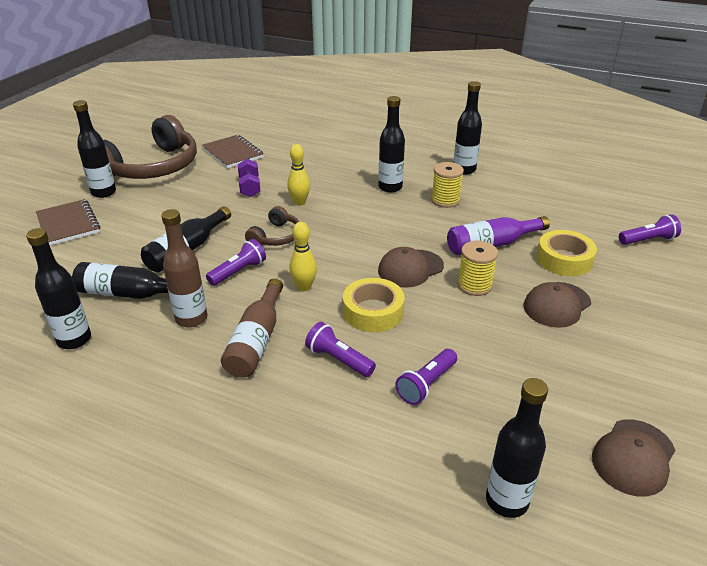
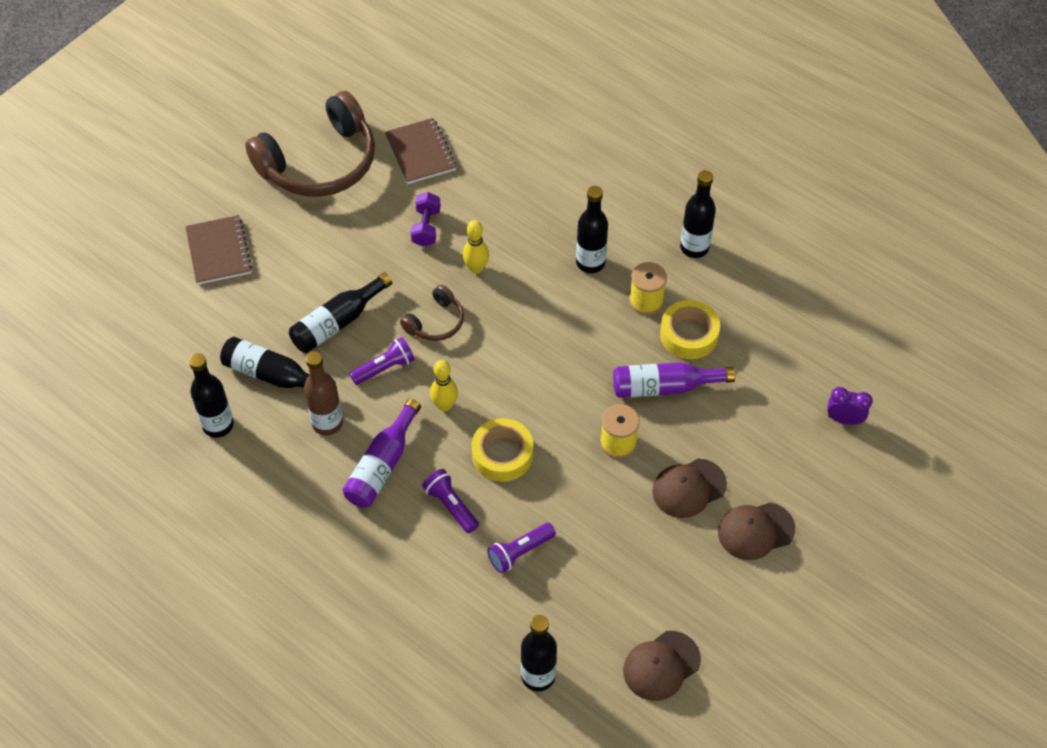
camera: 15 degrees right, 20 degrees up
black bottle [73,100,116,198] -> none
brown bottle [221,278,283,377] -> purple bottle [343,399,421,508]
brown cap [378,247,444,288] -> brown cap moved to [718,502,795,560]
yellow tape [536,230,597,276] -> yellow tape moved to [660,300,720,359]
purple flashlight [619,214,681,245] -> purple clock [827,387,873,425]

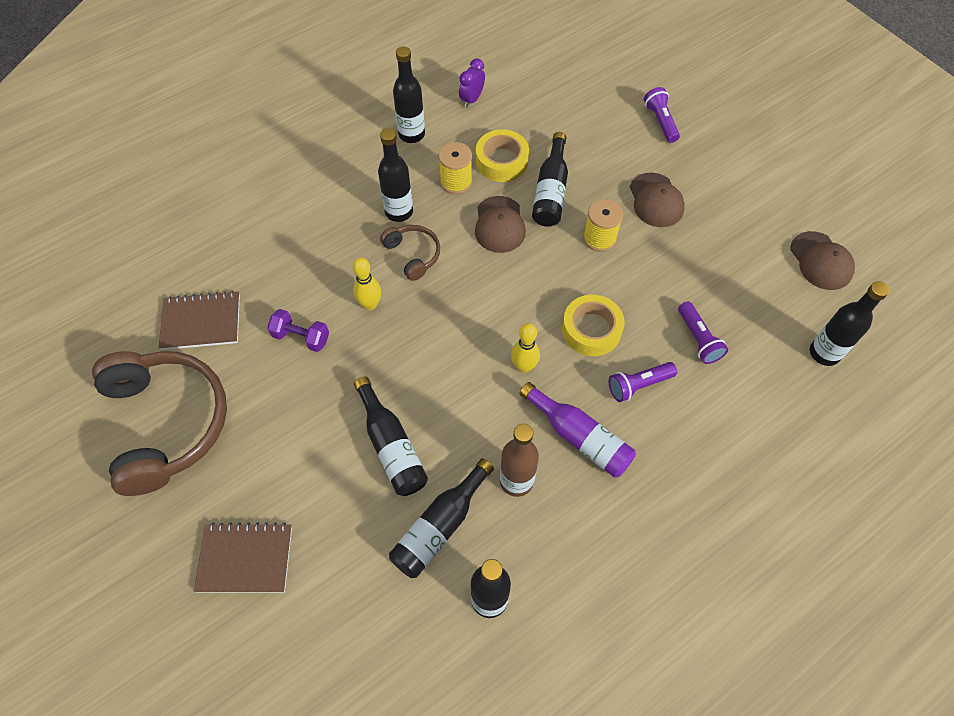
camera: 75 degrees left, 5 degrees up
purple flashlight [349,337,415,385] -> purple flashlight moved to [644,87,680,143]
brown headphones [400,284,464,341] -> brown headphones moved to [380,225,440,281]
purple bottle [613,362,735,398] -> black bottle [532,132,568,227]
brown cap [718,502,795,560] -> brown cap moved to [475,196,526,253]
purple clock [827,387,873,425] -> purple clock moved to [459,58,485,108]

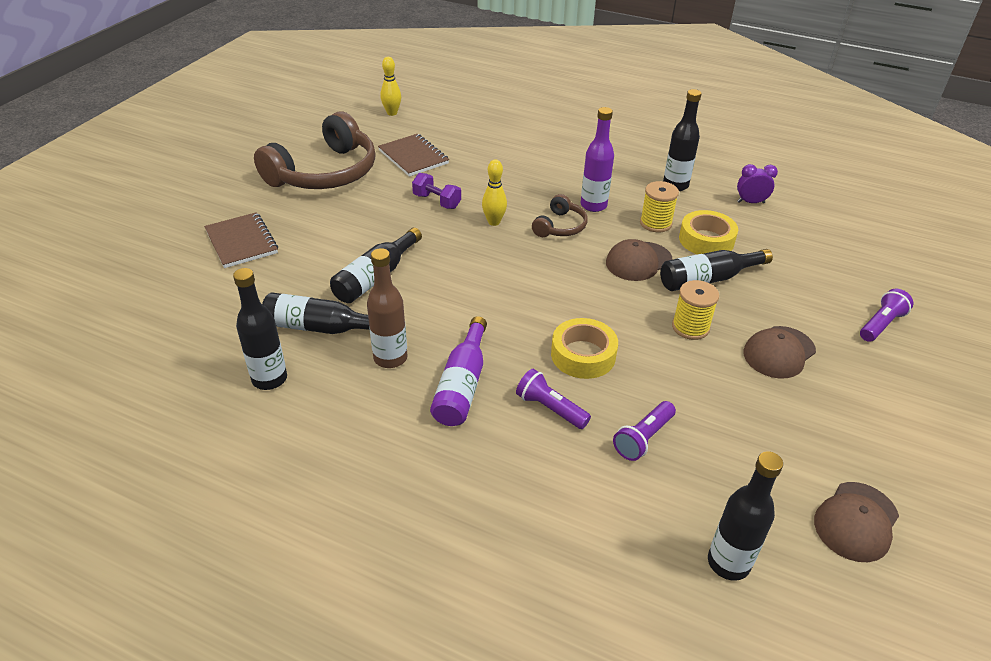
camera: 60 degrees right, 20 degrees down
purple dumbbell [267,309,329,352] -> purple dumbbell turned 45 degrees counterclockwise [412,173,461,209]
black bottle [378,128,413,222] -> purple bottle [581,107,614,212]
yellow bowling pin [511,323,540,373] -> yellow bowling pin moved to [381,57,401,116]

